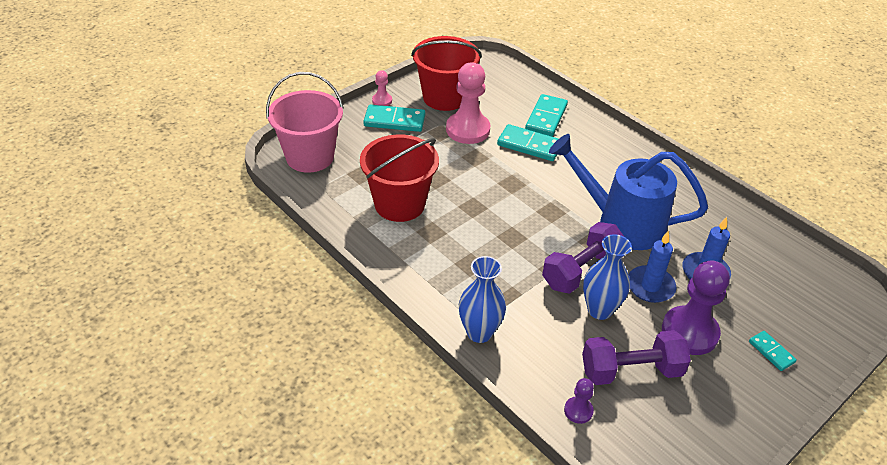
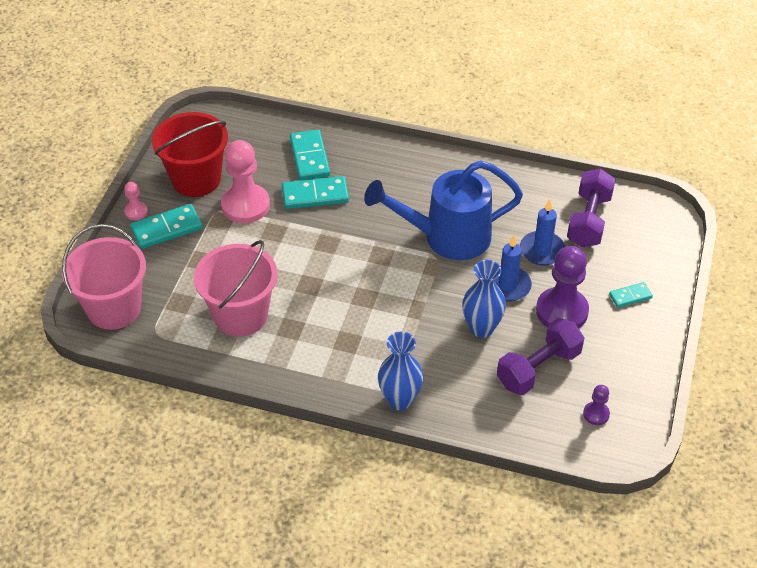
camera: 30 degrees left, 5 degrees up
red bucket [360,134,439,222] -> pink bucket [194,240,278,337]
purple dumbbell [542,222,624,294] -> purple dumbbell moved to [567,168,616,247]
purple pawn [564,378,594,424] -> purple pawn moved to [583,385,610,425]
turquoise domino [749,331,797,371] -> turquoise domino turned 45 degrees counterclockwise [609,282,653,308]

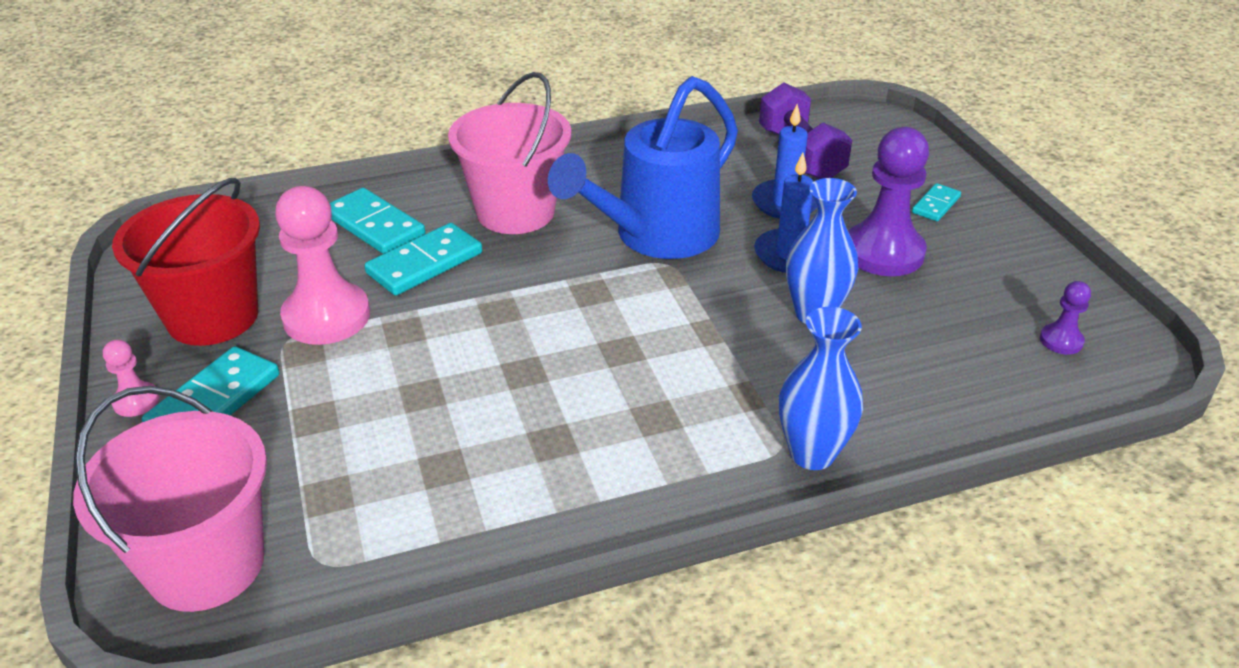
camera: 35 degrees left, 10 degrees down
pink bucket [194,240,278,337] -> pink bucket moved to [448,72,571,234]
purple dumbbell [497,318,585,395] -> none

